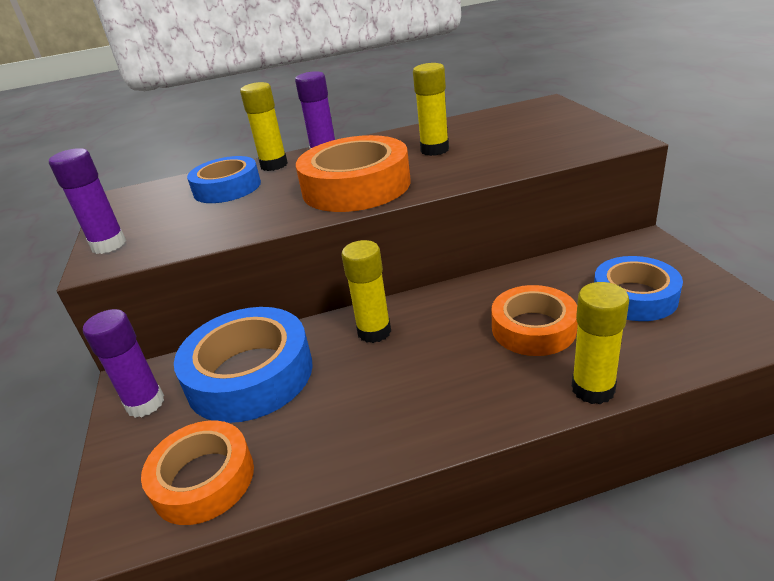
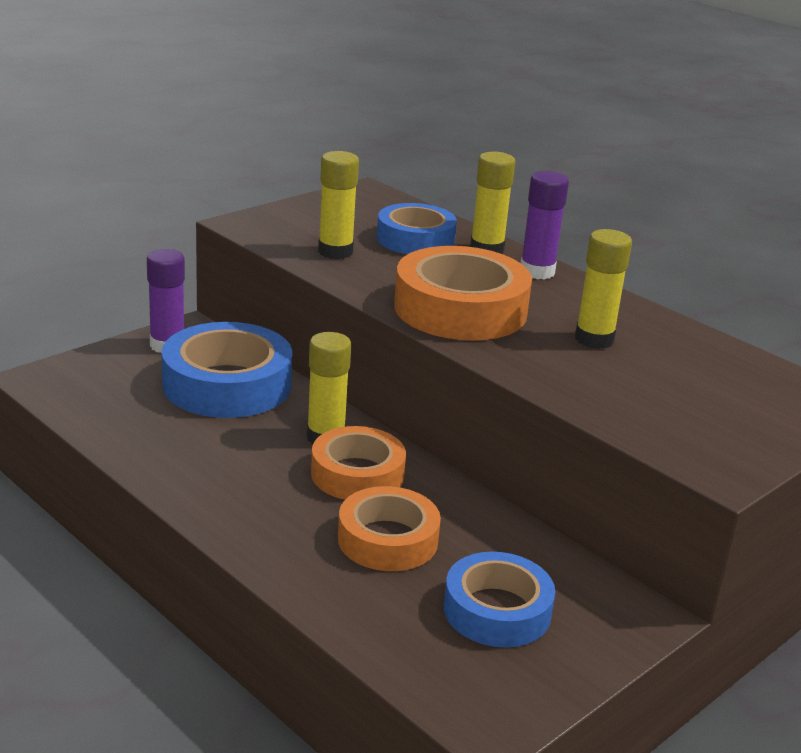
camera: 55 degrees right, 5 degrees down
purple glue stick [49,148,126,254] -> none
orange tape [141,420,254,525] -> orange tape moved to [311,426,406,500]
yellow glue stick [572,282,629,404] -> yellow glue stick moved to [318,151,359,259]

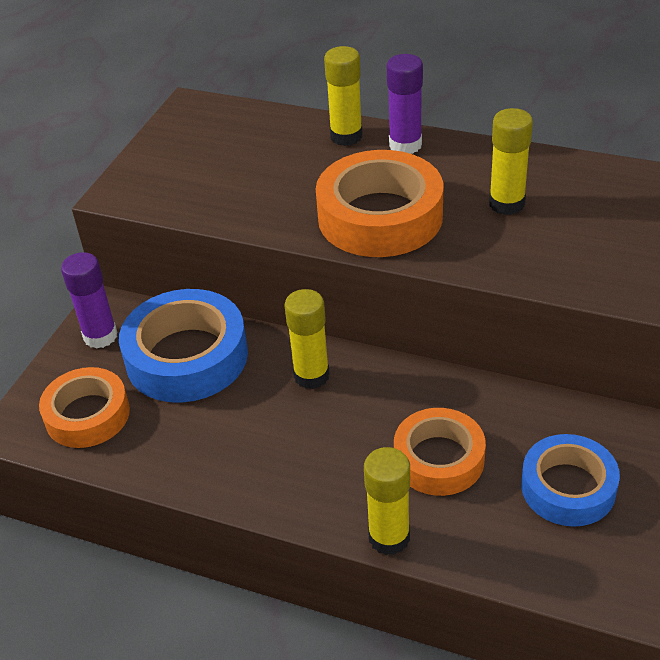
camera: 20 degrees left, 15 degrees up
orange tape [311,426,406,500] -> orange tape moved to [39,367,130,448]
yellow glue stick [318,151,359,259] -> yellow glue stick moved to [364,447,410,555]
blue tape [377,203,457,254] -> none

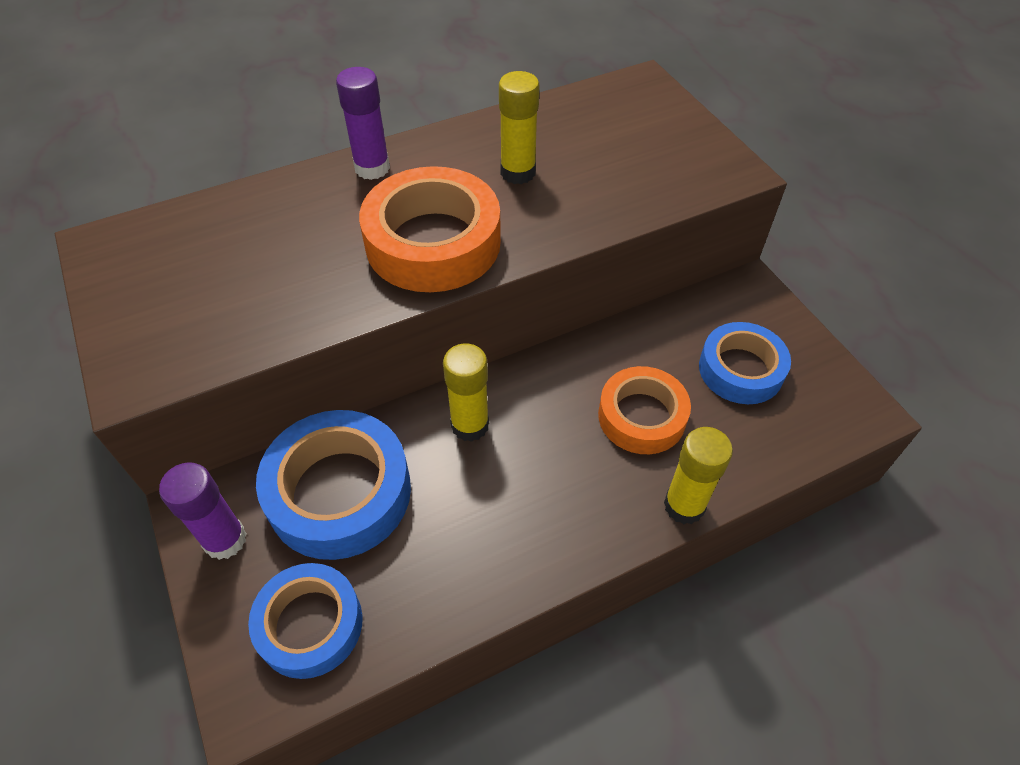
camera: 50 degrees left, 10 degrees up
orange tape [39,367,130,448] -> blue tape [248,563,363,679]
yellow glue stick [324,46,363,146] -> none

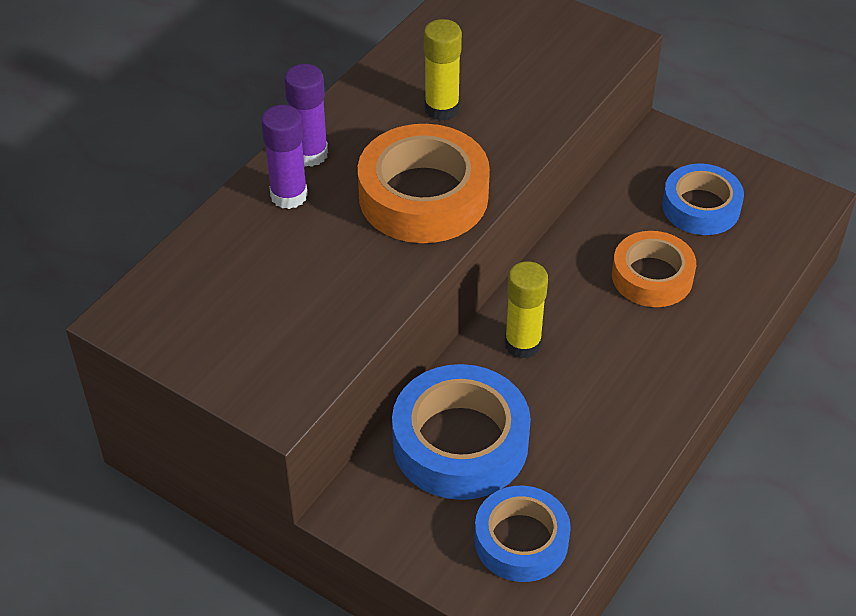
camera: 30 degrees left, 5 degrees down
purple glue stick [159,462,247,560] -> purple glue stick moved to [261,105,308,209]
yellow glue stick [664,427,733,524] -> none

